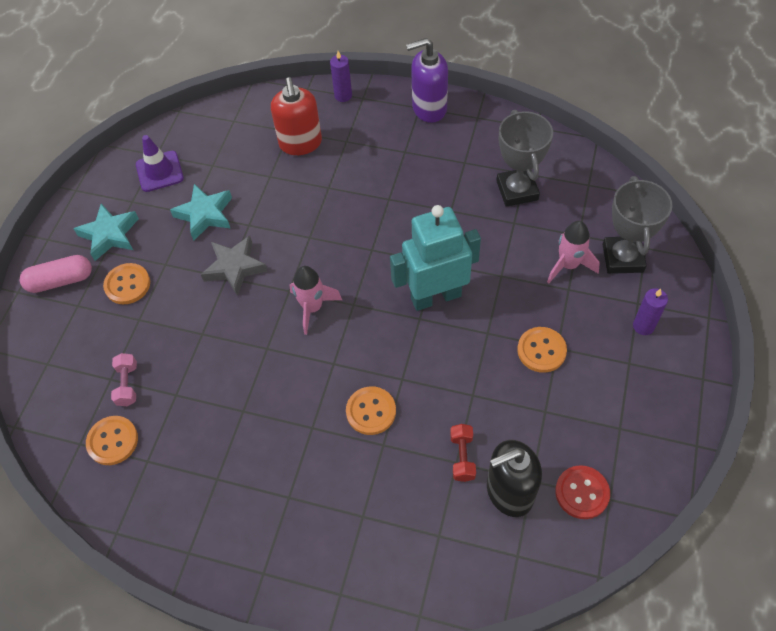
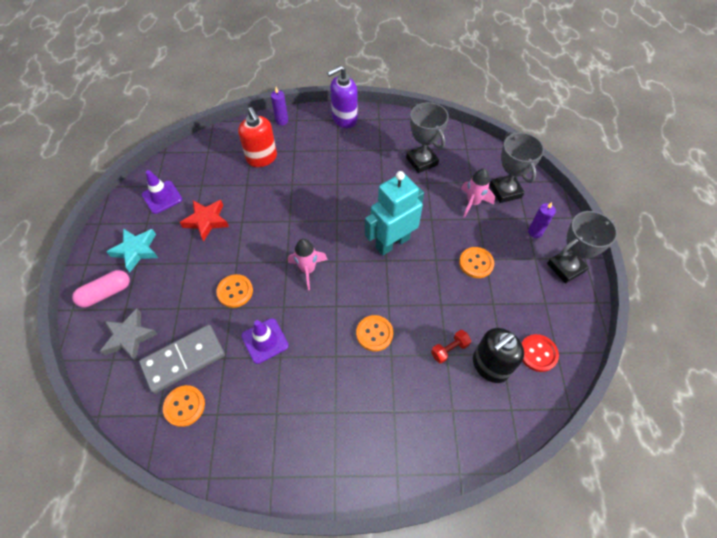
camera: 20 degrees left, 0 degrees up
orange button [103,263,150,304] -> orange button moved to [216,274,253,308]
pink dumbbell [111,353,137,406] -> grey domino [139,325,225,394]
turquoise star [170,184,232,241] -> red star [180,200,229,242]
grey star [201,236,267,296] -> grey star moved to [100,308,158,361]
red dumbbell [450,424,476,482] -> red dumbbell turned 75 degrees clockwise [431,330,471,364]
none -> purple traffic cone [241,318,289,364]
none -> grey trophy [547,211,618,283]

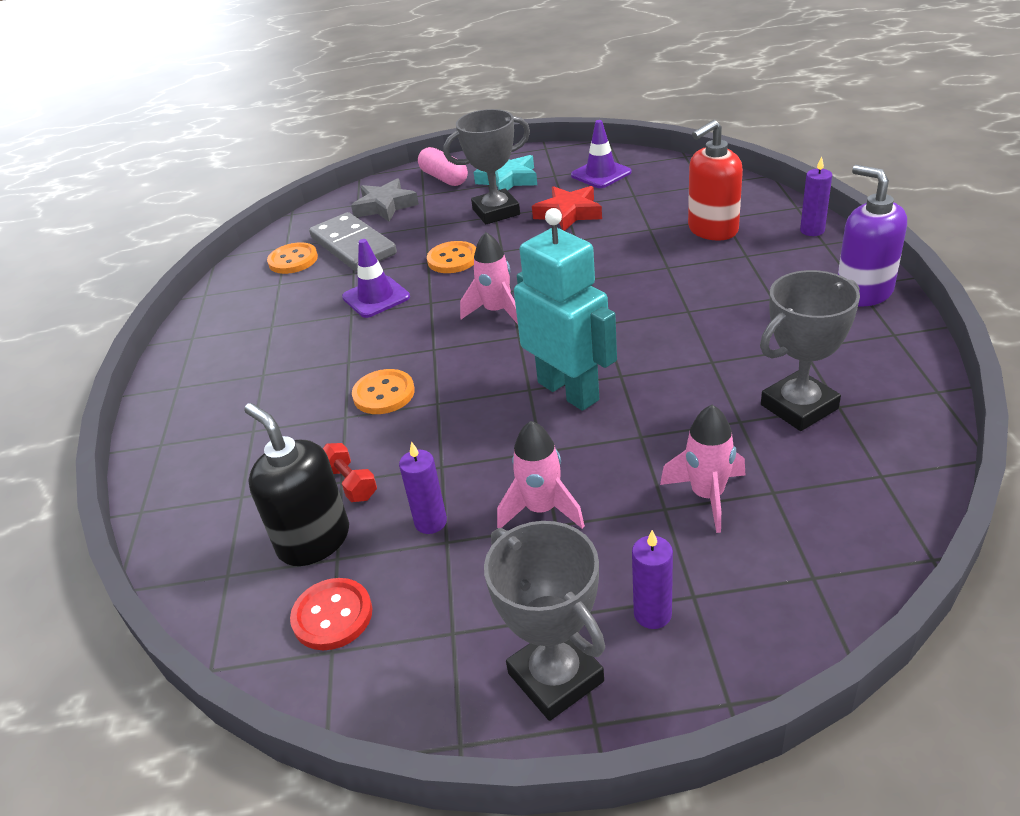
camera: 90 degrees right, 20 degrees down
orange button [459,247,494,278] -> pink rocket [497,421,585,529]
grey trophy [490,132,544,203] -> grey trophy moved to [444,109,530,224]
none -> purple candle [399,441,447,534]

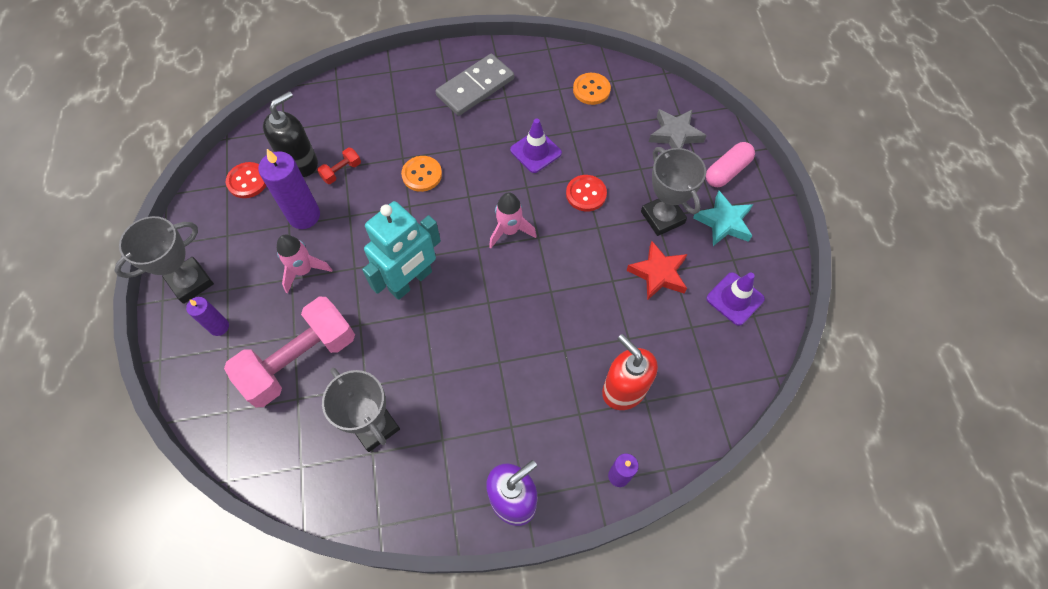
camera: 80 degrees right, 25 degrees up
grey domino [309,212,397,271] -> grey domino moved to [436,54,514,116]
purple candle [399,441,447,534] -> purple candle [258,149,320,229], size x1.77
orange button [427,241,476,273] -> red button [566,175,607,212]
pink rocket [660,405,745,533] -> pink dumbbell [224,297,355,407]

